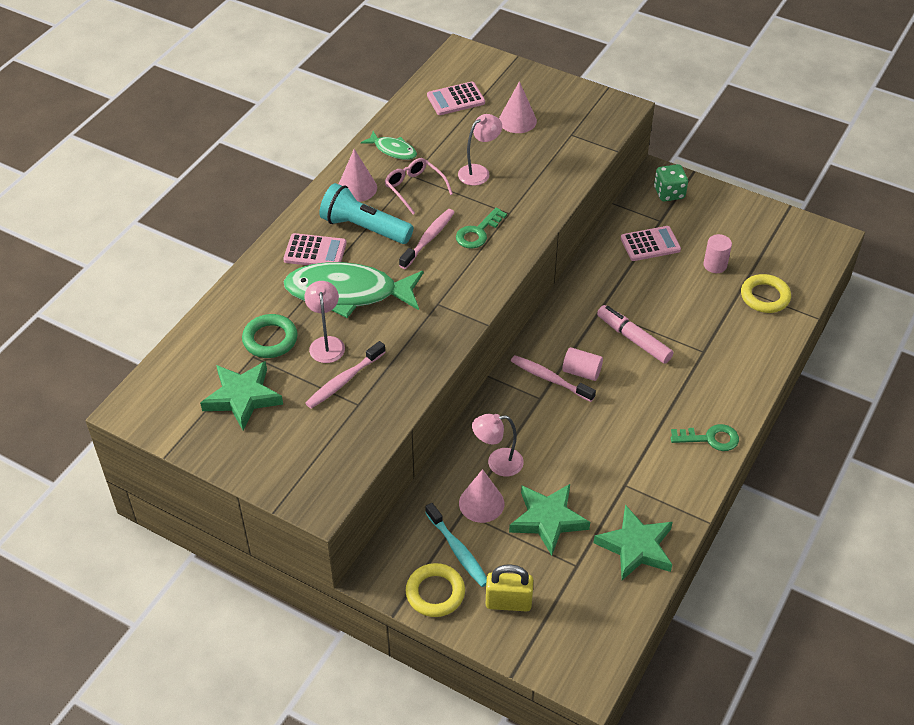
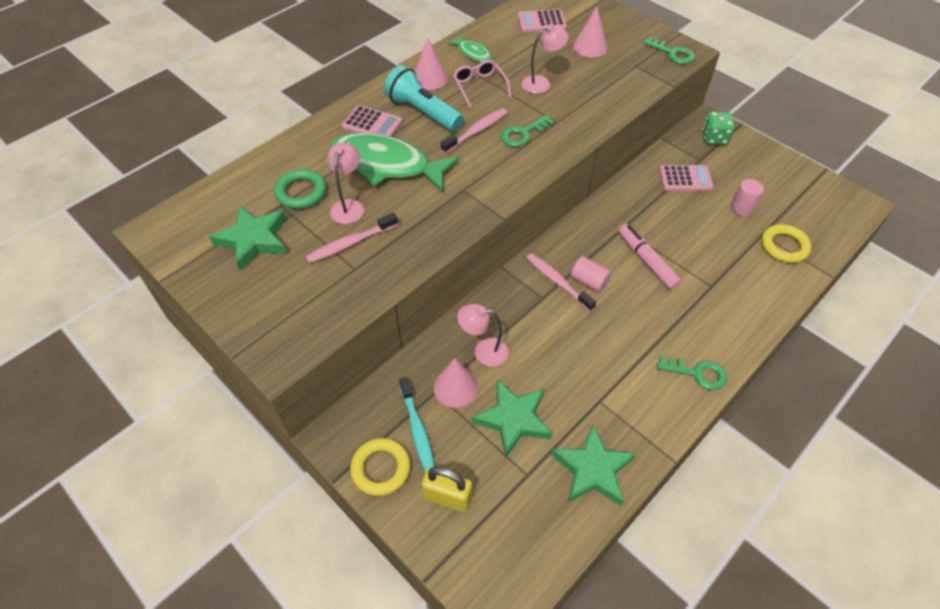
camera: 15 degrees right, 5 degrees up
none -> green key [643,36,695,64]

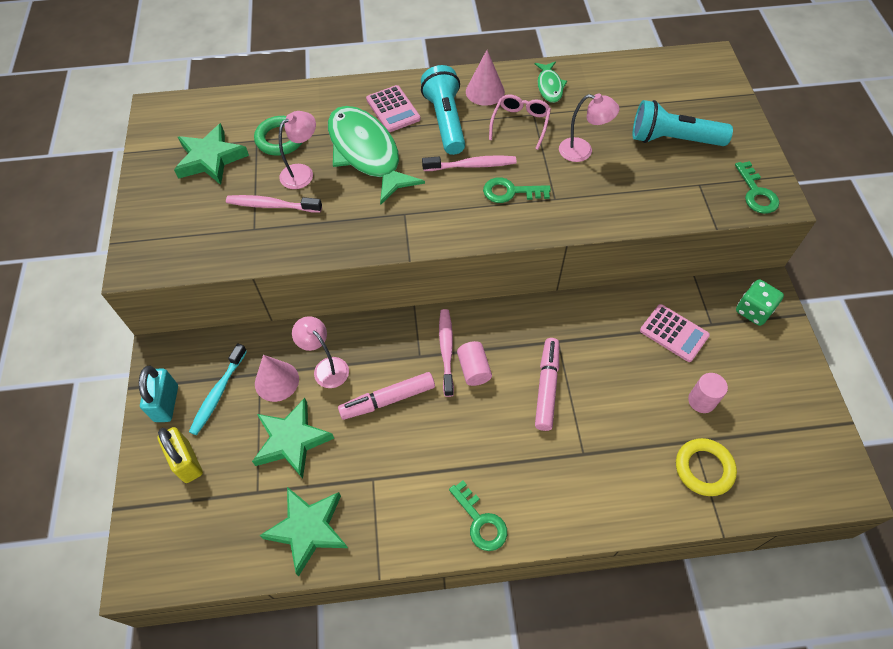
camera: 40 degrees right, 5 degrees up
yellow ring [350,438,410,496] -> turquoise padlock [139,366,178,422]
pink calculator [518,9,567,32] -> none
pink cone [573,6,608,58] -> turquoise flashlight [632,100,733,146]
none -> pink marker [338,372,435,420]

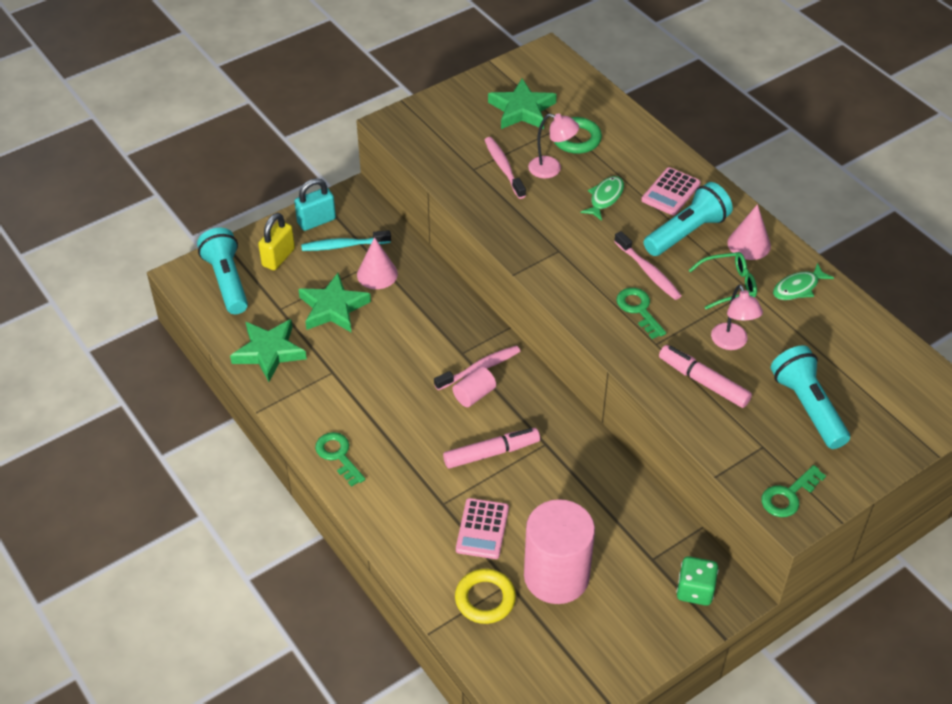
camera: 60 degrees right, 10 degrees down
pink lamp [292,316,349,388] -> none
green fish [328,106,425,205] -> green fish [580,176,624,221], size x0.47
pink marker [338,372,435,420] -> pink marker moved to [659,345,752,408]
green key [449,480,507,551] -> green key turned 120 degrees clockwise [315,432,365,487]
pink glasses [489,94,551,150] -> green glasses [688,252,757,309]
pink calculator [640,304,710,362] -> pink calculator moved to [456,498,509,559]
pink cylinder [688,373,728,413] -> pink cylinder [524,499,595,604], size x2.25
none -> turquoise flashlight [197,228,248,314]

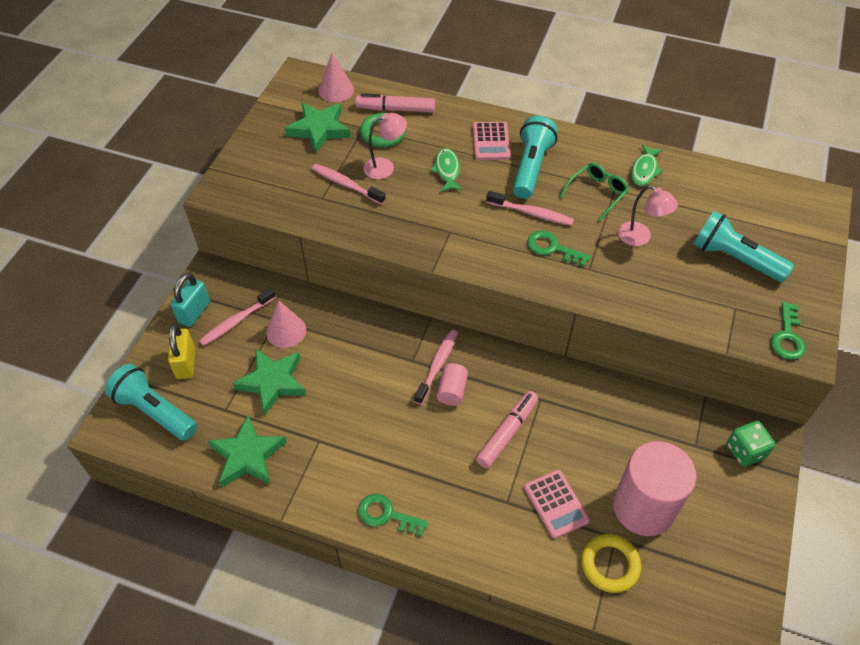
camera: 35 degrees left, 5 degrees up
turquoise toothbrush [301,230,391,251] -> pink toothbrush [199,288,276,346]
pink marker [659,345,752,408] -> pink marker moved to [355,93,435,113]
pink cone [727,204,771,260] -> pink cone moved to [318,52,354,102]

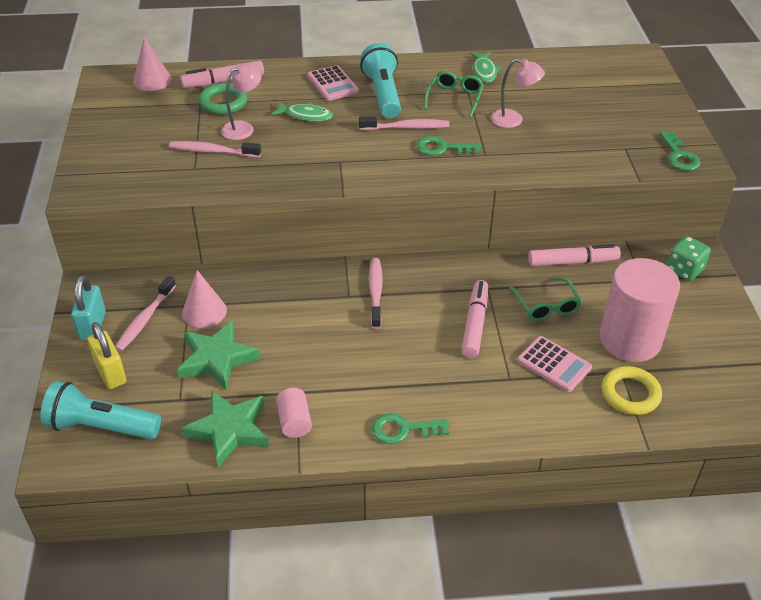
camera: 25 degrees left, 10 degrees down
green star [285,103,351,153] -> none
green fish [430,148,463,192] -> green fish turned 135 degrees clockwise [271,102,333,121]
pink cylinder [437,363,468,406] -> pink cylinder moved to [276,388,312,438]
turquoise flashlight [694,211,794,282] -> none
none -> green glasses [510,277,582,321]
none -> pink marker [528,244,621,266]

